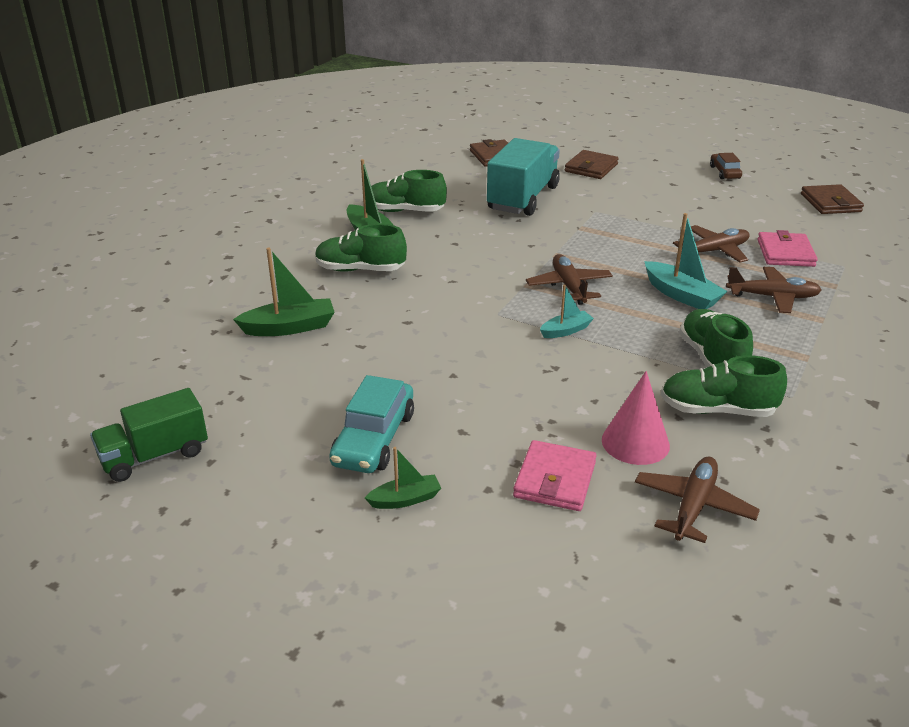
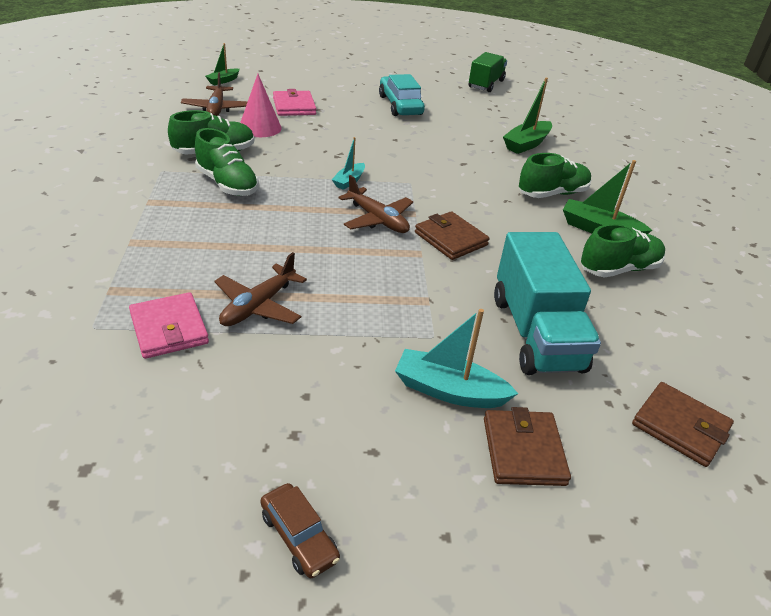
camera: 145 degrees right, 5 degrees up
green boat [365,447,441,509] -> green boat moved to [205,43,240,85]
turquoise boat [644,213,728,309] -> turquoise boat moved to [395,309,518,408]
brown plane [726,267,822,313] -> none
brown wallet [801,184,864,214] -> brown wallet moved to [415,211,490,260]

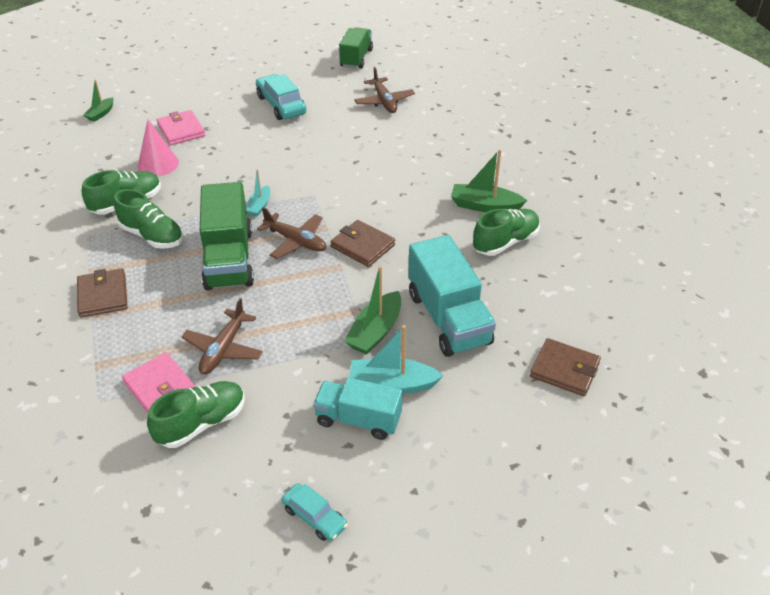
camera: 10 degrees left, 5 degrees up
brown plane [181,72,248,116] -> brown plane moved to [354,67,415,113]
brown car [261,483,340,578] -> turquoise car [282,483,348,541]
brown wallet [484,407,571,486] -> brown wallet moved to [77,268,128,317]
green boat [503,77,552,154] -> green boat moved to [344,266,401,355]
green shoe [519,153,591,198] -> green shoe moved to [147,381,245,448]
none -> green truck [200,182,254,290]
none -> turquoise truck [313,378,402,440]

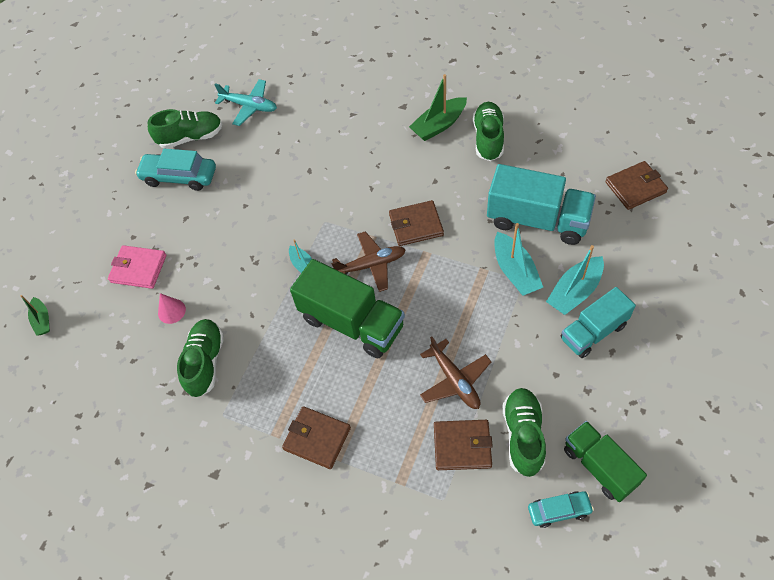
camera: 45 degrees left, 15 degrees up
green shoe [114,189,183,249] -> green shoe moved to [148,109,222,149]
pink wallet [122,352,195,413] -> brown wallet [434,420,493,470]
pink cone [138,120,179,176] -> pink cone [158,293,186,324], size x0.63
turquoise car [282,483,348,541] -> turquoise car moved to [528,491,594,528]
green truck [339,27,373,69] -> green truck moved to [564,421,647,502]
green boat [344,266,401,355] -> turquoise boat [494,223,543,296]
brown plane [354,67,415,113] -> turquoise plane [214,79,277,126]

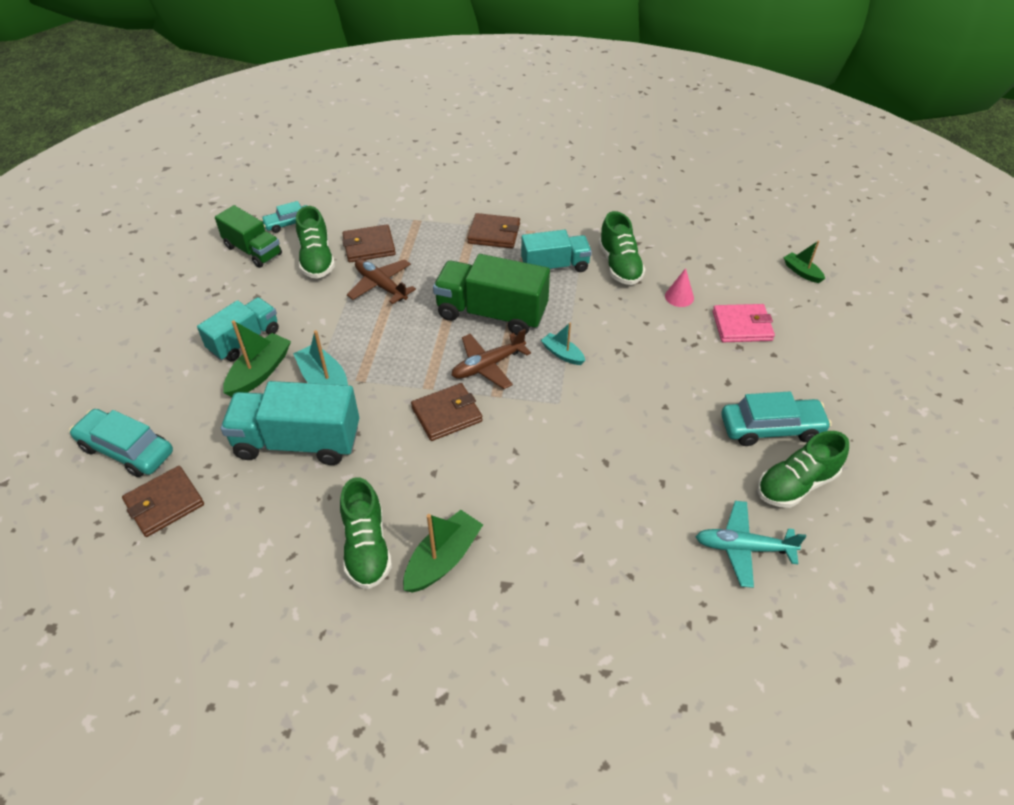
camera: 160 degrees right, 10 degrees down
turquoise boat [546,245,604,315] -> green boat [223,320,291,397]
none -> turquoise car [70,409,173,477]
none -> turquoise truck [521,230,592,272]

